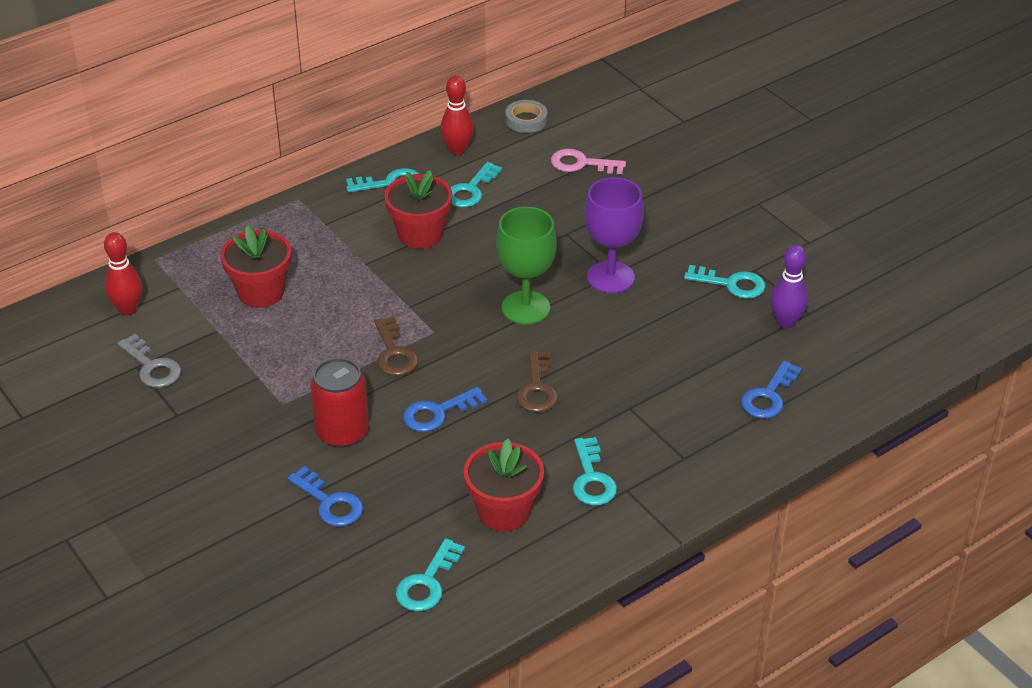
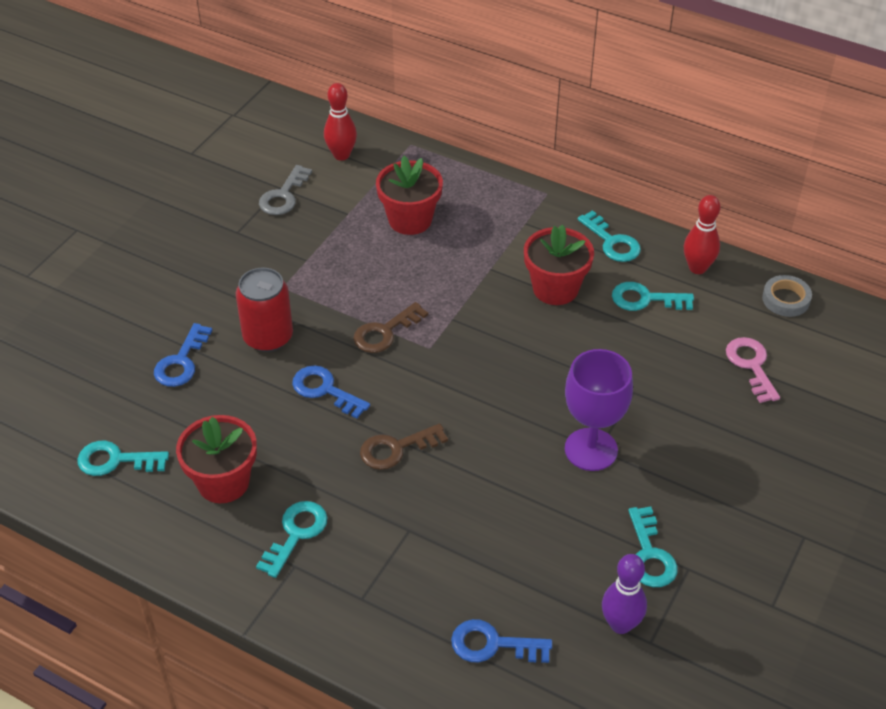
camera: 65 degrees right, 5 degrees up
green goblet [496,207,557,325] -> none
turquoise key [573,437,617,506] -> turquoise key turned 150 degrees clockwise [256,501,328,578]

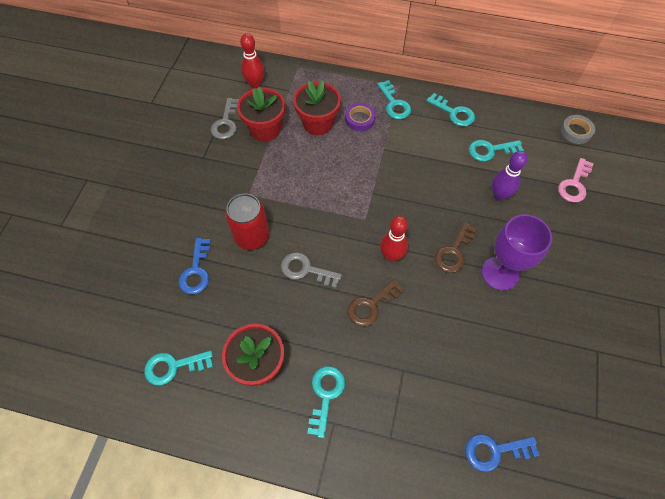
camera: 15 degrees left, 15 degrees up
blue key [292,365,370,419] -> grey key [281,252,342,288]
brown key [354,302,428,353] -> brown key moved to [435,222,478,273]
red flower pot [524,225,594,305] -> red flower pot moved to [237,87,285,142]
purple bowling pin [602,554,647,634] -> purple bowling pin moved to [492,151,528,201]
turquoise key [628,507,678,587] -> turquoise key moved to [377,80,411,119]
red bowling pin [684,195,721,274] -> red bowling pin moved to [380,216,408,262]
pink key [726,337,780,403] -> pink key turned 120 degrees counterclockwise [558,158,594,202]
none -> purple tape [345,103,376,131]

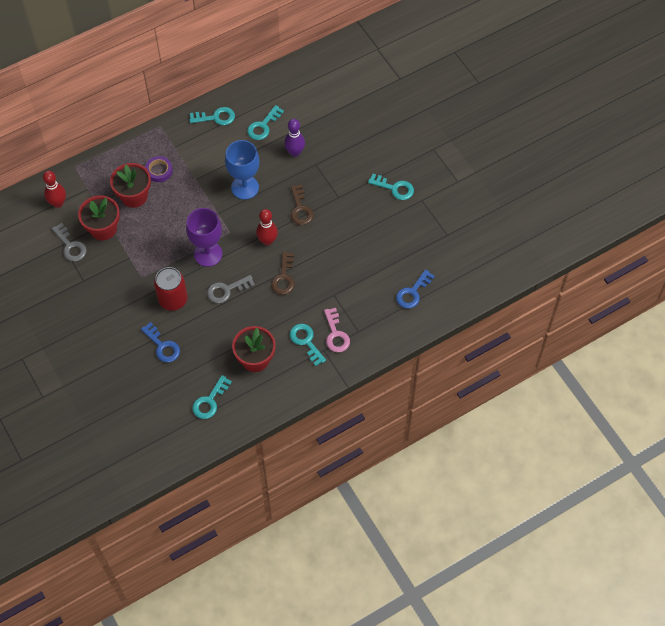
camera: 45 degrees left, 0 degrees up
turquoise key [377,80,411,119] -> turquoise key moved to [368,174,414,200]
purple goblet [482,214,552,291] -> purple goblet moved to [186,208,222,267]
pink key [558,158,594,202] -> pink key moved to [324,308,350,352]
grey tape [561,115,595,144] -> none
none -> blue goblet [225,140,260,200]

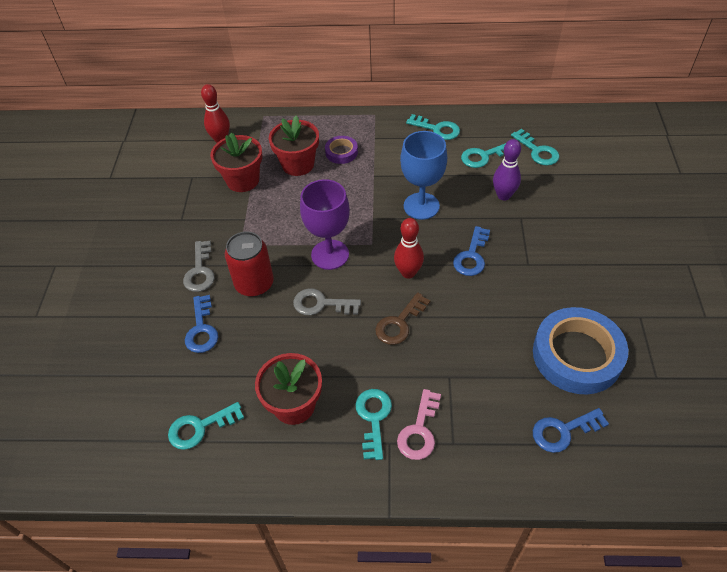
camera: 35 degrees right, 10 degrees down
grey key [52,223,87,261] -> grey key moved to [183,241,215,292]
brown key [291,184,314,225] -> blue key [453,226,490,276]
turquoise key [368,174,414,200] -> turquoise key moved to [511,129,559,165]
none -> blue tape [533,307,628,394]

